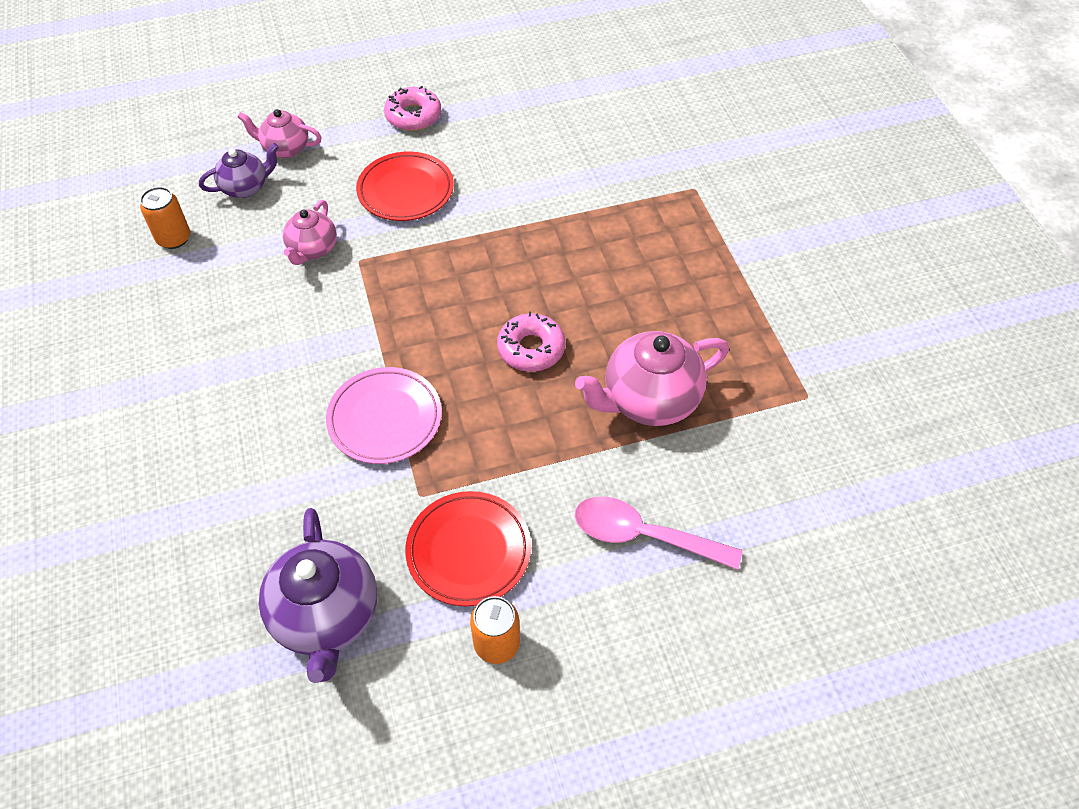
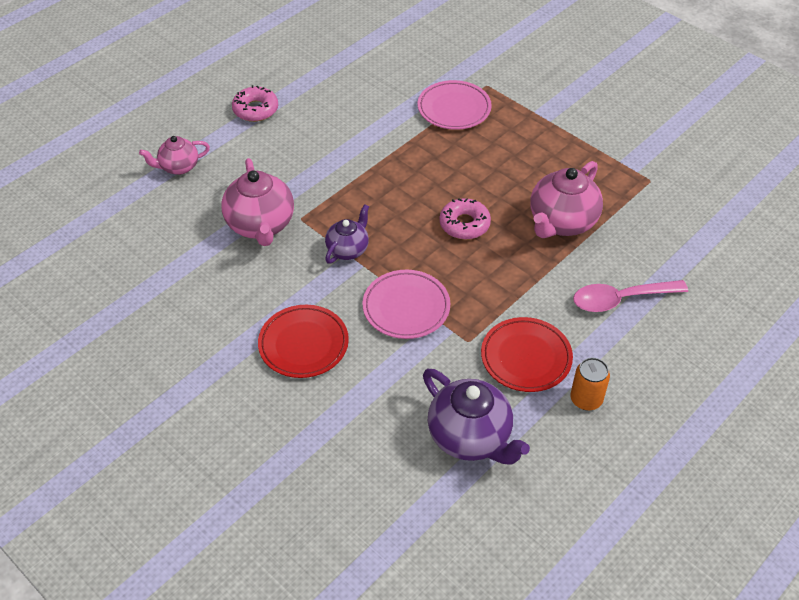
camera: 30 degrees left, 5 degrees down
orange can [140,187,190,249] -> none
purple teapot [199,143,279,198] -> purple teapot moved to [325,204,369,264]
pink teapot [283,200,337,265] -> pink teapot [221,158,294,246], size x1.68
red plate [356,151,454,221] -> red plate moved to [258,305,349,378]
none -> pink plate [418,80,492,130]

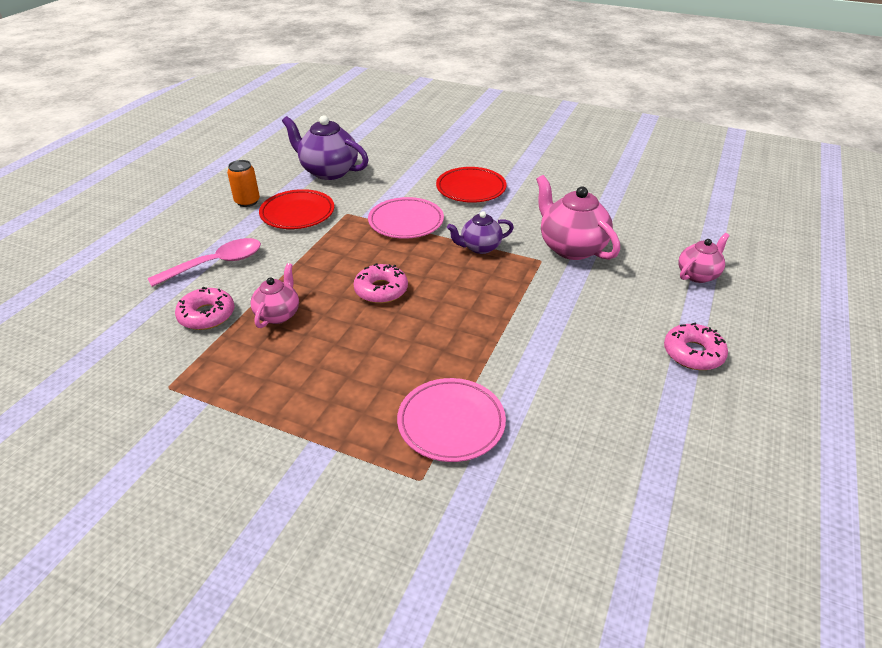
camera: 160 degrees right, 10 degrees down
purple teapot [325,204,369,264] -> purple teapot turned 60 degrees clockwise [447,211,514,254]
pink teapot [530,161,603,238] -> pink teapot [250,263,299,328], size x0.59
none -> pink donut [175,287,234,330]

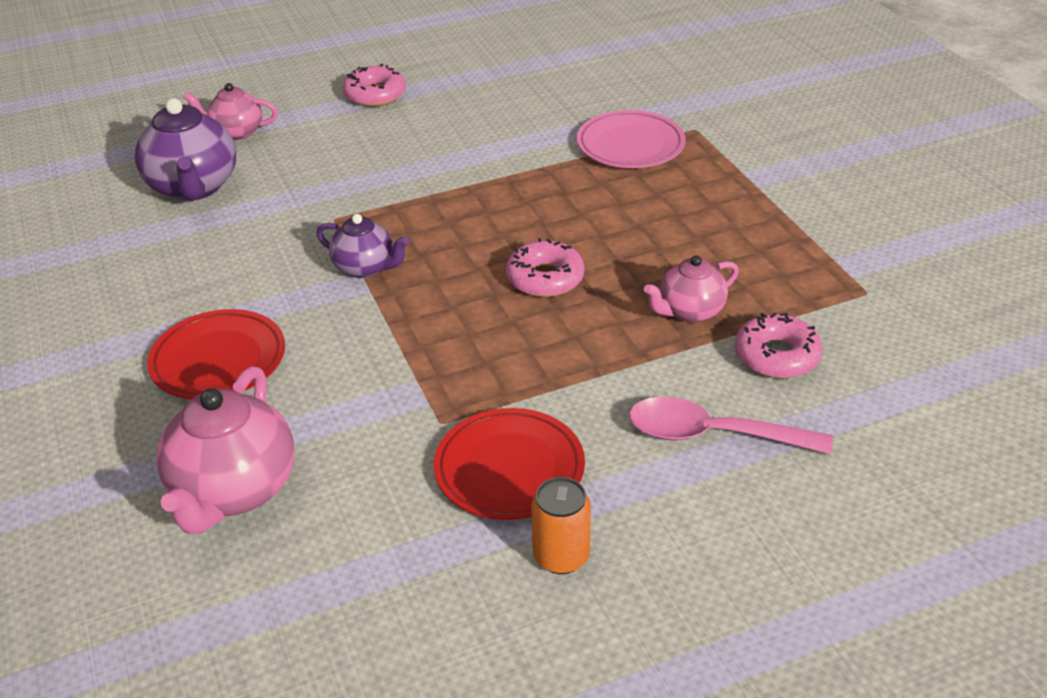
camera: 135 degrees left, 0 degrees up
purple teapot [282,115,369,180] -> purple teapot moved to [135,98,236,201]
pink plate [368,197,444,239] -> none
pink teapot [536,175,620,260] -> pink teapot moved to [156,366,295,534]

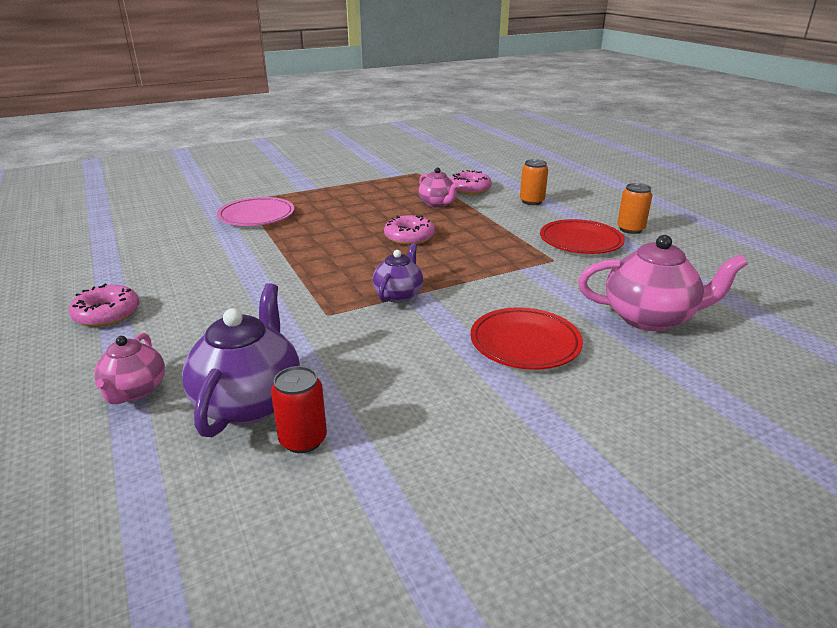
camera: 95 degrees left, 10 degrees down
purple teapot [135,98,236,201] -> purple teapot turned 60 degrees counterclockwise [182,283,300,437]
pink spoon [629,397,833,454] -> orange can [520,159,548,205]
none -> red can [271,366,327,453]

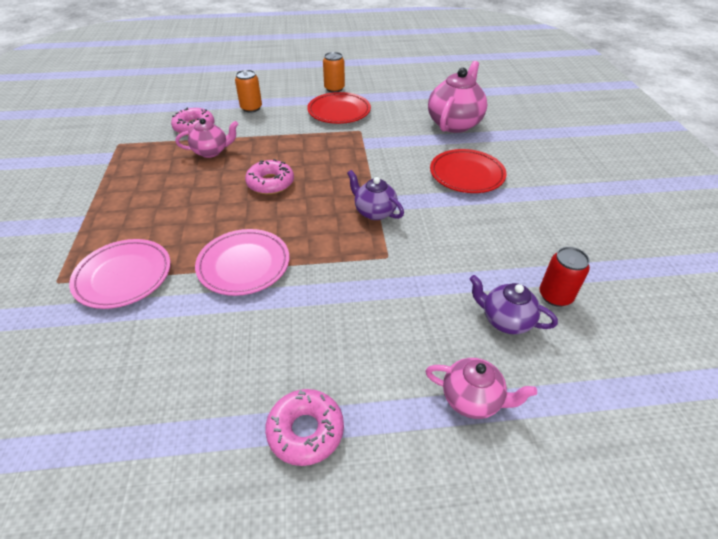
camera: 70 degrees left, 15 degrees up
purple teapot [182,283,300,437] -> purple teapot [469,275,558,334], size x0.59
none -> pink plate [195,229,290,296]

